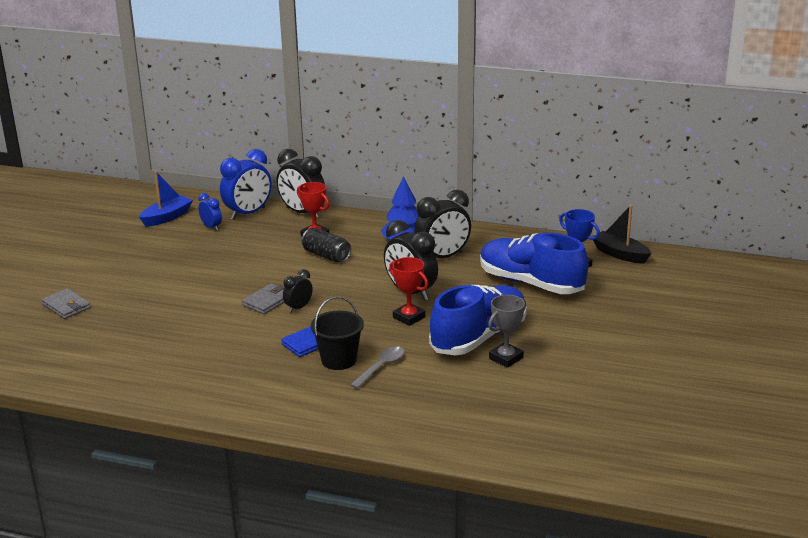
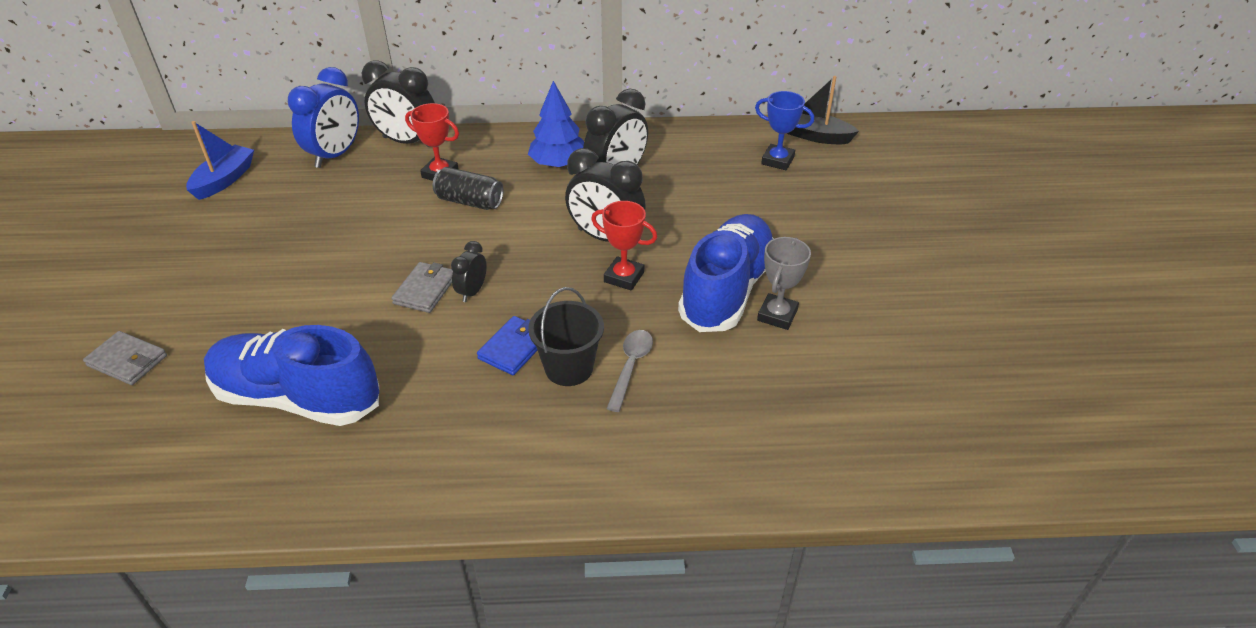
camera: 20 degrees left, 15 degrees up
blue clock [198,193,222,231] -> none
blue shoe [480,233,589,294] -> blue shoe moved to [204,325,379,426]

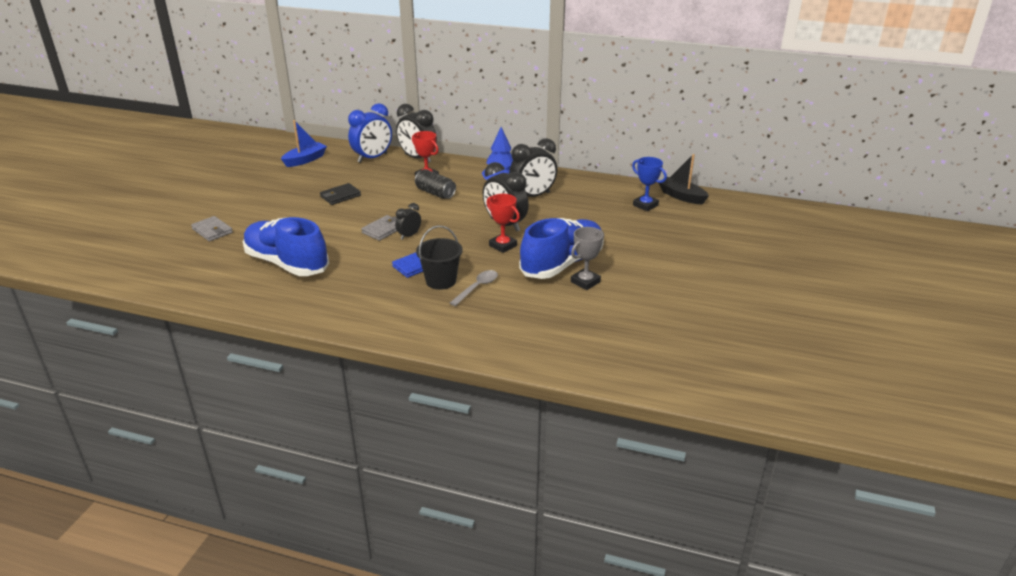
camera: 20 degrees right, 10 degrees down
none -> black wallet [320,183,361,205]

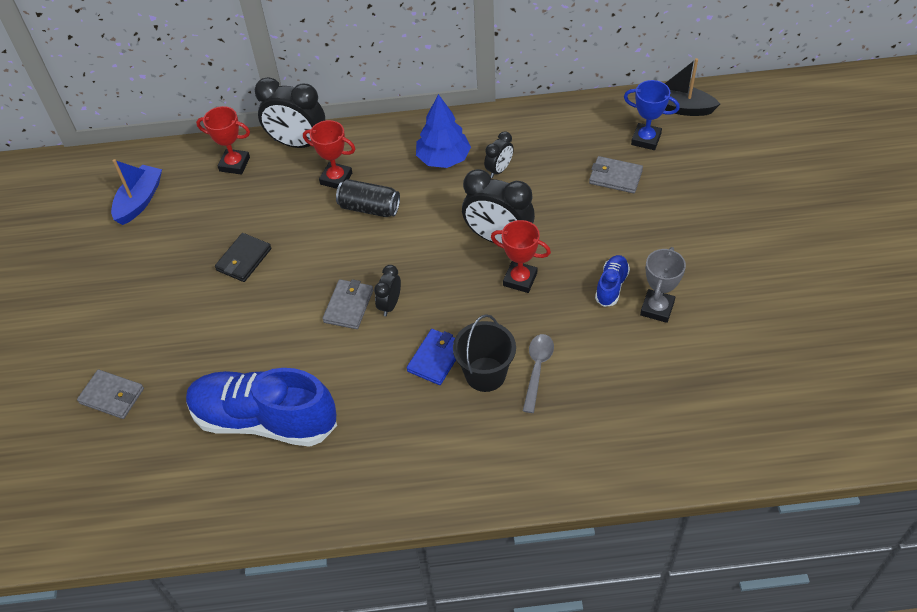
camera: 20 degrees left, 20 degrees up
blue clock [348,103,392,163] -> red trophy [196,106,250,175]
black clock [509,138,557,197] -> black clock [484,131,514,178], size x0.53
blue shoe [519,218,604,279] -> blue shoe [595,255,630,307], size x0.44
none -> grey wallet [589,156,643,193]

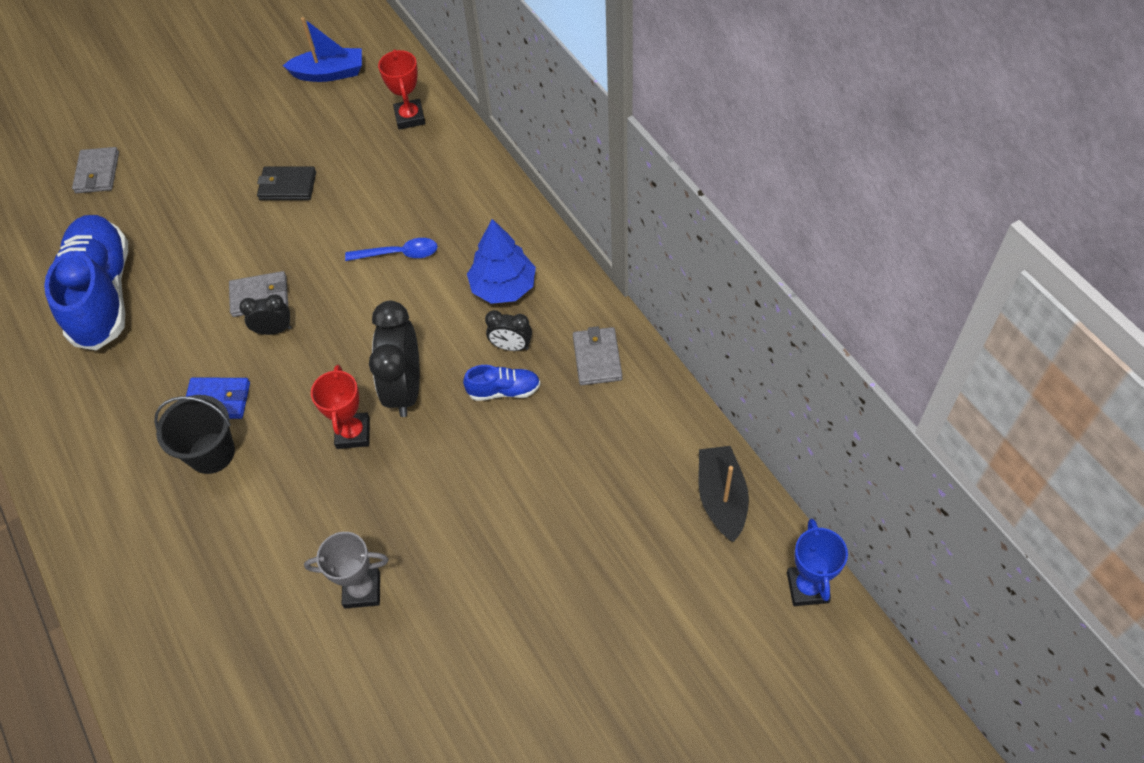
camera: 65 degrees right, 5 degrees up
black clock [255,77,325,148] -> none
red trophy [303,120,355,189] -> none
black can [336,179,400,217] -> blue spoon [345,238,438,261]
grey spoon [523,334,554,413] -> none
grey wallet [589,156,643,193] -> grey wallet moved to [573,326,622,385]
blue shoe [595,255,630,307] -> blue shoe moved to [463,365,541,401]
blue trophy [624,80,680,150] -> blue trophy moved to [787,519,848,606]

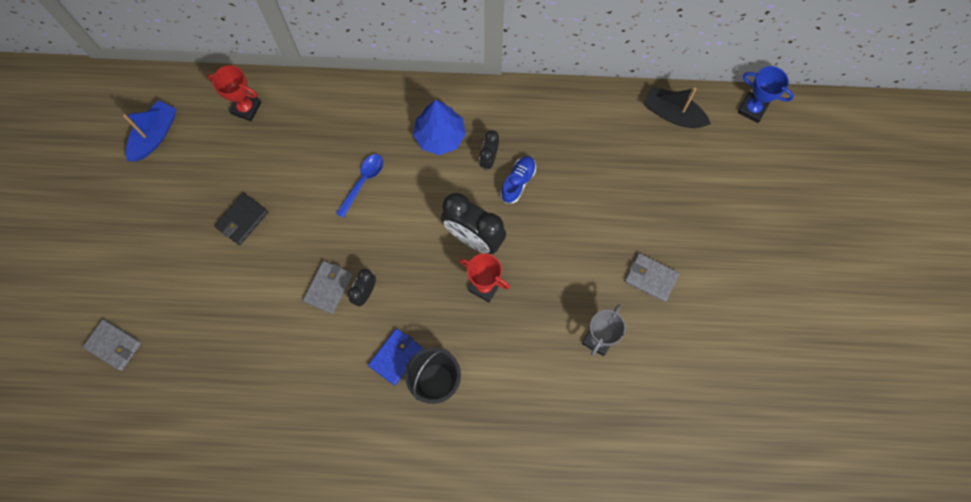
camera: 60 degrees left, 15 degrees up
blue shoe [44,215,128,350] -> none
black clock [485,310,532,351] -> black clock turned 150 degrees clockwise [479,130,499,171]
grey wallet [573,326,622,385] -> grey wallet moved to [625,253,680,302]

